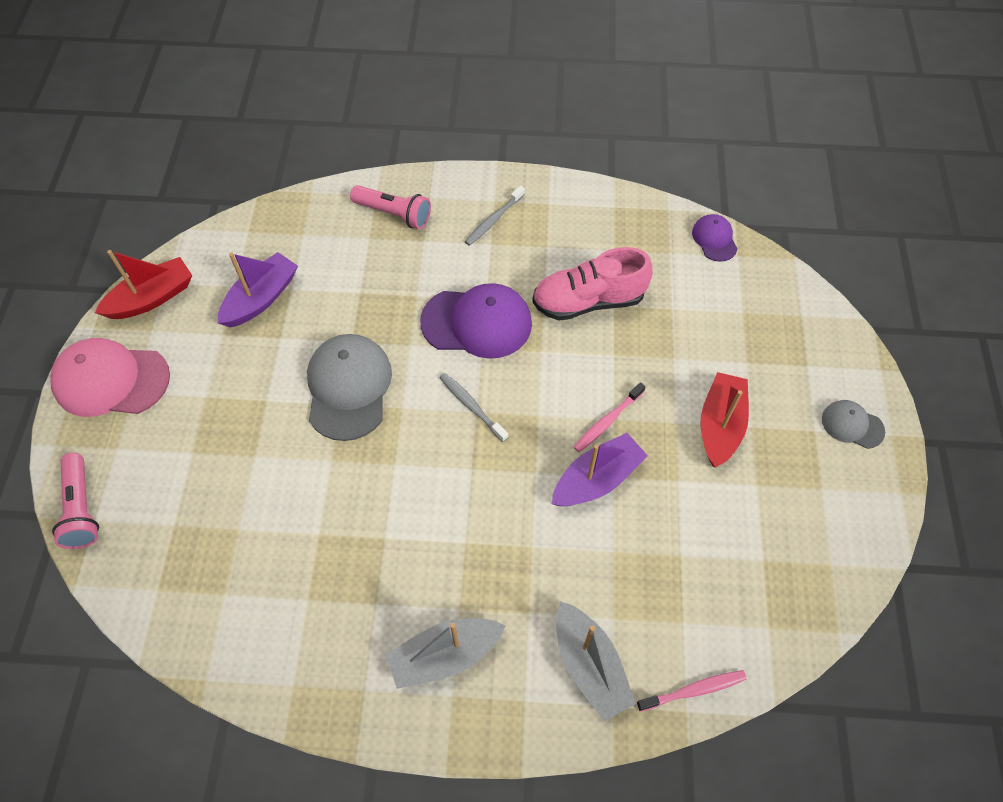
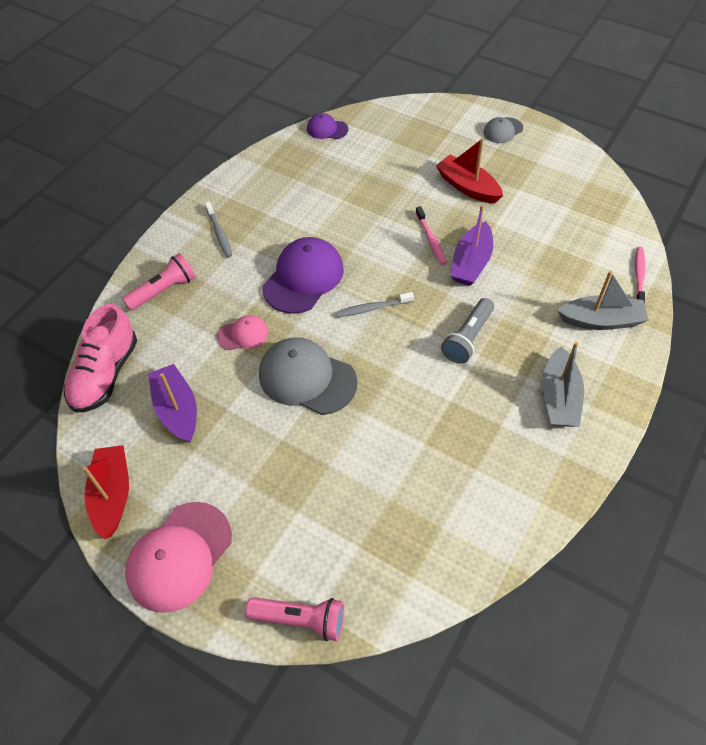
camera: 60 degrees left, 5 degrees down
pink shoe [532,247,653,321] -> pink shoe moved to [64,304,137,412]
purple boat [552,433,648,506] -> purple boat turned 150 degrees counterclockwise [450,205,493,286]
none -> pink cap [217,315,268,350]
none -> grey flashlight [441,298,494,364]

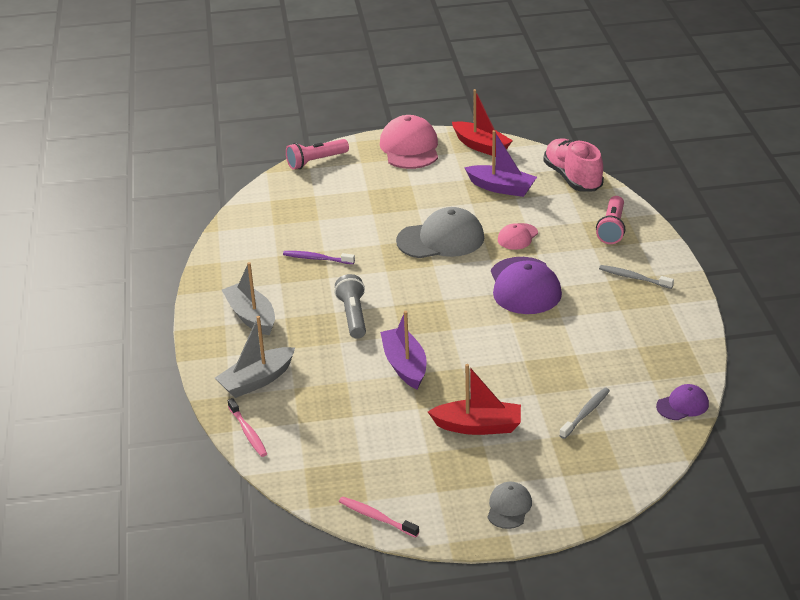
camera: 140 degrees right, 20 degrees down
grey toothbrush [336,292,414,317] -> grey toothbrush moved to [559,388,610,439]
pink toothbrush [416,206,447,265] -> pink toothbrush moved to [339,497,419,538]
none -> purple toothbrush [283,251,355,264]

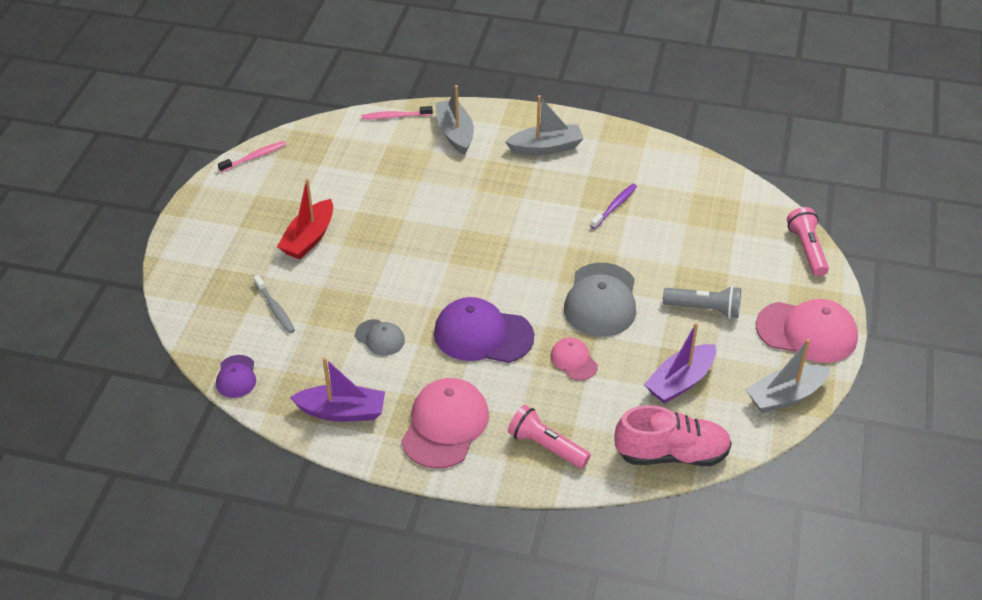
camera: 110 degrees right, 10 degrees up
grey flashlight [334,274,366,339] -> grey flashlight moved to [663,286,741,319]
purple boat [380,311,427,390] -> purple boat moved to [290,357,385,422]
red boat [452,89,513,157] -> grey boat [745,339,831,413]
grey cap [487,482,532,529] -> grey cap moved to [355,319,405,356]
grey toothbrush [599,265,674,289] -> pink cap [401,378,489,469]

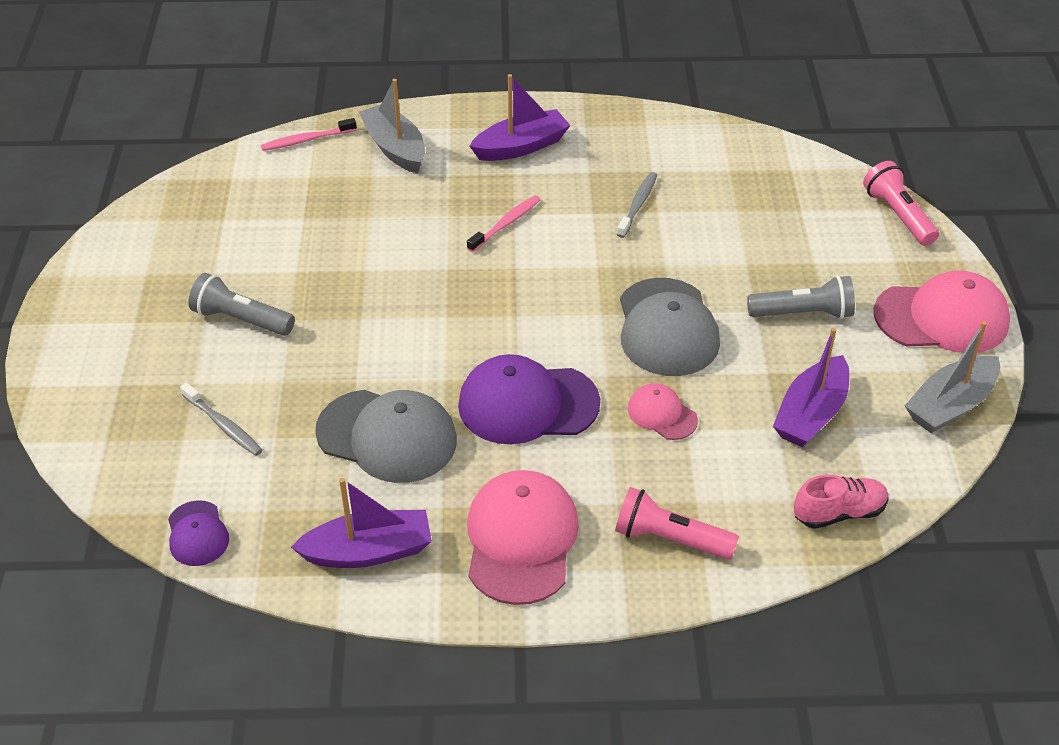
camera: 15 degrees left, 0 degrees up
pink toothbrush [218,141,286,172] -> pink toothbrush moved to [467,195,541,252]
red boat [277,178,333,259] -> grey flashlight [188,273,295,336]
grey cap [355,319,405,356] -> grey cap [315,390,457,483], size x1.91
grey boat [505,95,584,156] -> purple boat [469,74,571,161]
purple toothbrush [591,184,637,229] -> grey toothbrush [617,172,657,238]
pink shoe [615,405,732,466] -> pink shoe [794,475,889,529], size x0.62

